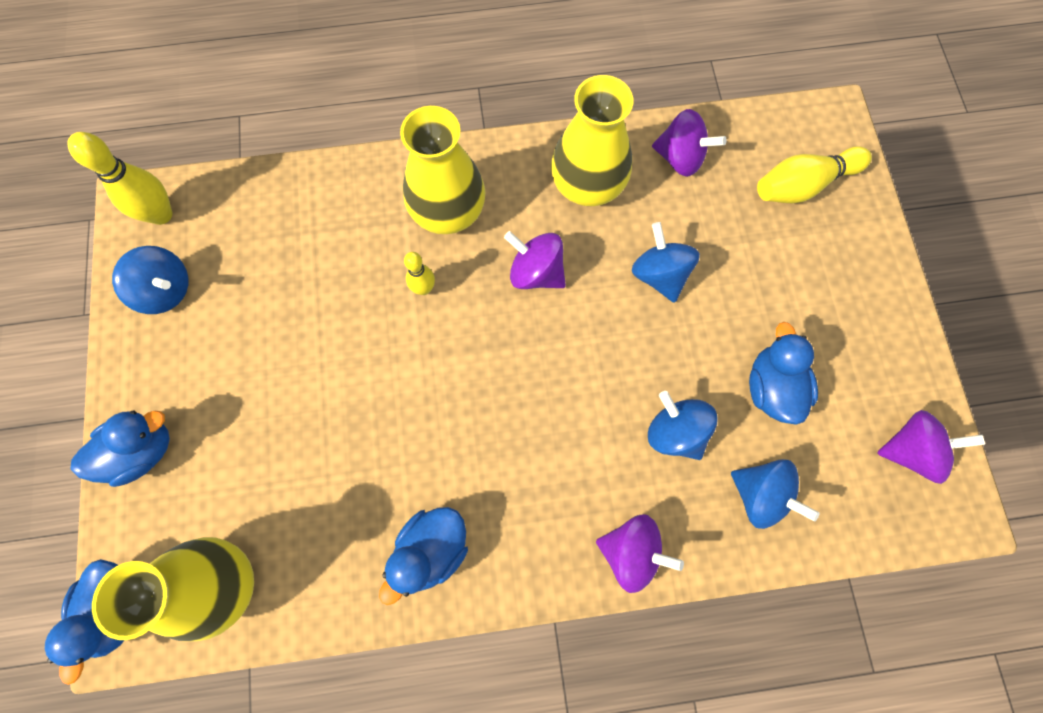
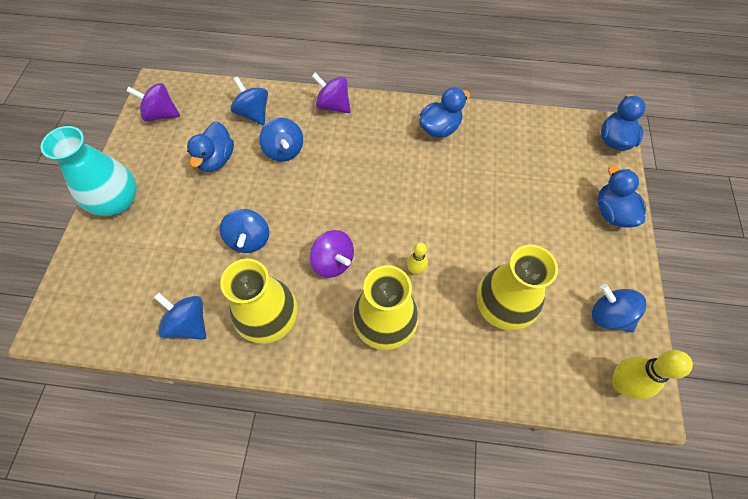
camera: 165 degrees left, 10 degrees down
blue duck [70,410,170,487] -> blue duck turned 90 degrees clockwise [597,166,647,228]
yellow vase [92,537,254,641] -> yellow vase moved to [477,245,558,331]
purple spinning top [652,109,727,177] -> blue spinning top [154,293,206,340]
yellow bowling pin [757,146,872,203] -> none
none -> turquoise vase [41,126,137,216]

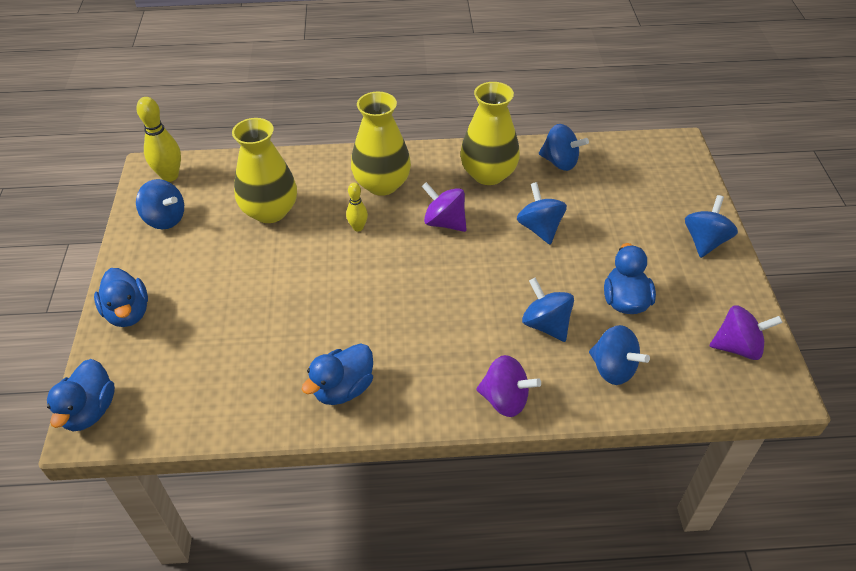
camera: 170 degrees right, 15 degrees down
turquoise vase [41,126,137,216] -> blue spinning top [685,195,738,258]

